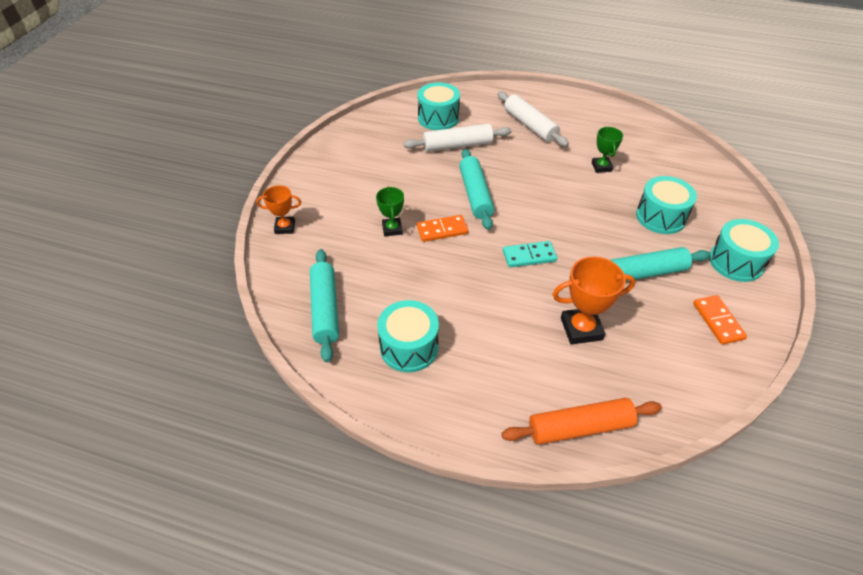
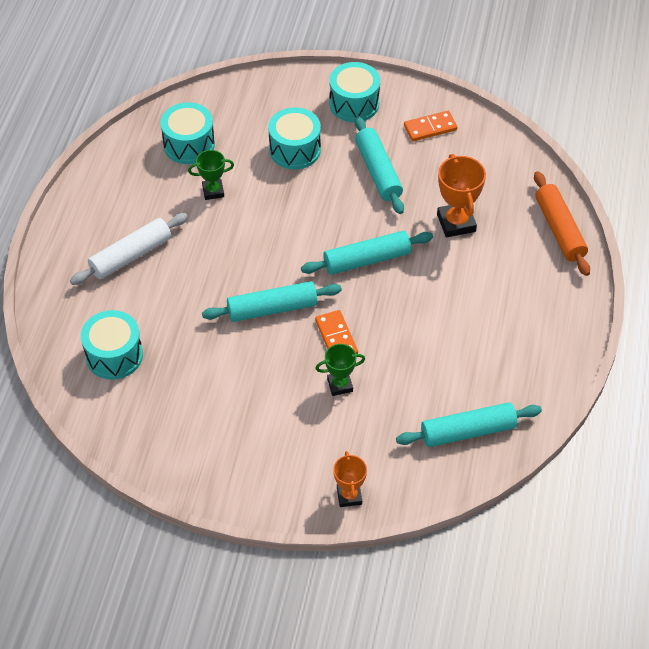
camera: 95 degrees left, 5 degrees up
turquoise drum [377,300,439,372] -> turquoise drum moved to [160,102,215,164]
white rolling pin [403,124,512,152] -> none
turquoise domino [503,241,557,268] -> turquoise rolling pin [301,231,433,275]

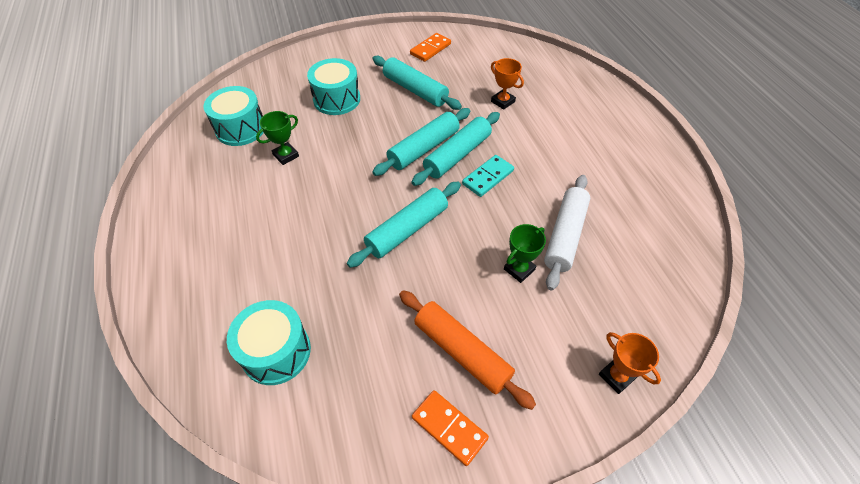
camera: 30 degrees left, 0 degrees up
white rolling pin [70,213,188,285] -> white rolling pin moved to [544,175,590,291]
orange domino [315,310,358,354] -> orange domino moved to [412,390,489,466]
turquoise drum [329,62,380,122] -> none
turquoise rolling pin [396,402,542,447] -> turquoise rolling pin moved to [372,108,470,176]
orange trophy [437,154,486,238] -> orange trophy [491,58,524,110], size x0.63
orange rolling pin [534,171,590,276] -> orange rolling pin moved to [399,290,536,410]
none -> turquoise domino [462,155,514,197]

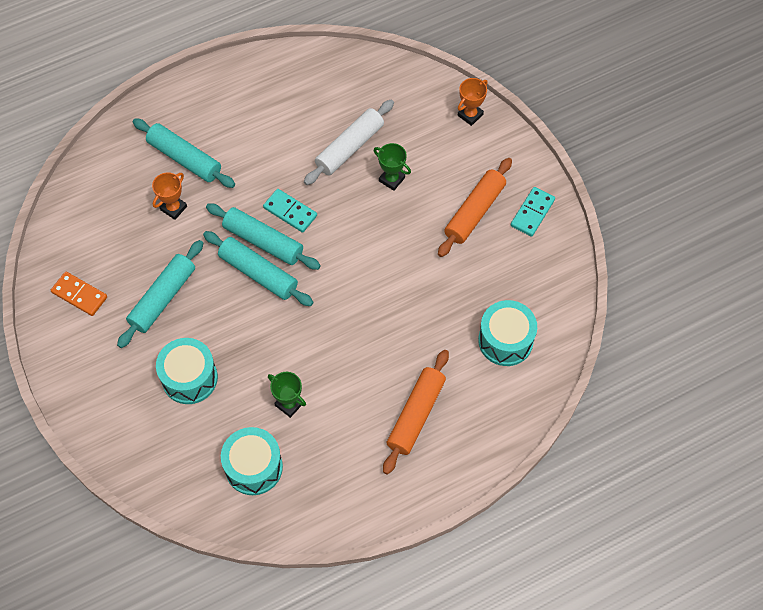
camera: 100 degrees left, 10 degrees up
turquoise rolling pin [347,181,461,268] -> turquoise rolling pin moved to [133,118,235,188]
orange domino [412,390,489,466] -> turquoise domino [511,187,555,237]
white rolling pin [544,175,590,291] -> white rolling pin turned 60 degrees counterclockwise [304,100,394,185]
none -> orange rolling pin [383,350,449,474]

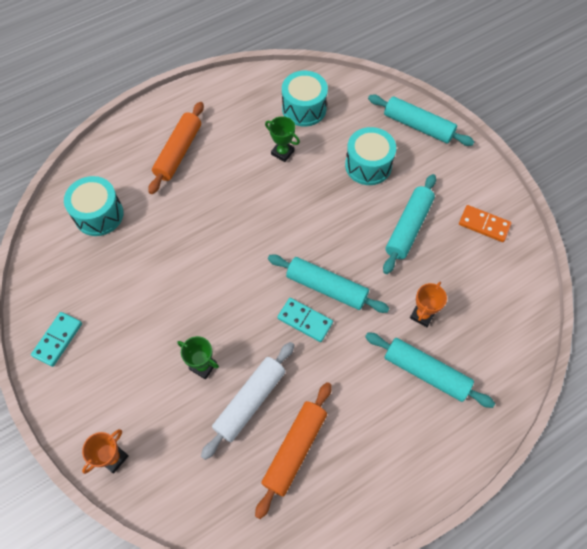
camera: 175 degrees right, 0 degrees up
turquoise rolling pin [203,231,313,306] -> turquoise rolling pin moved to [368,95,474,146]
orange rolling pin [438,158,512,257] -> orange rolling pin moved to [255,382,332,519]

